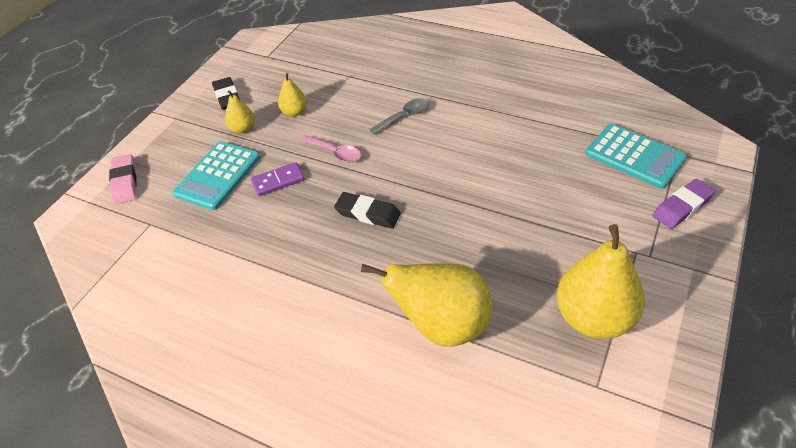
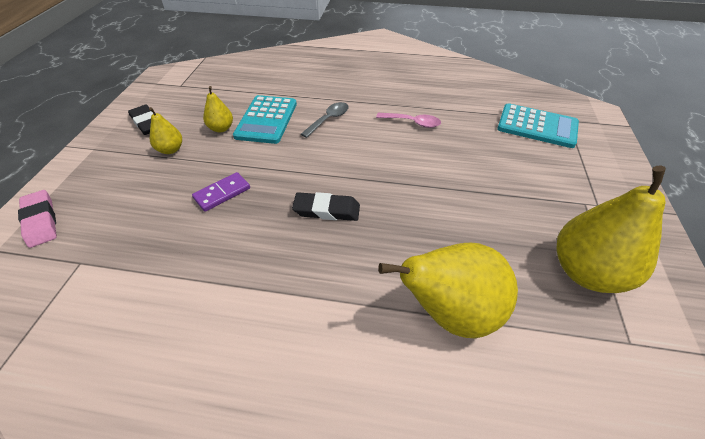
camera: 20 degrees left, 0 degrees up
turquoise calculator [172,141,260,210] -> turquoise calculator moved to [233,95,297,144]
pink spoon [300,135,361,163] -> pink spoon moved to [376,113,441,128]
purple eraser [652,179,715,229] -> none

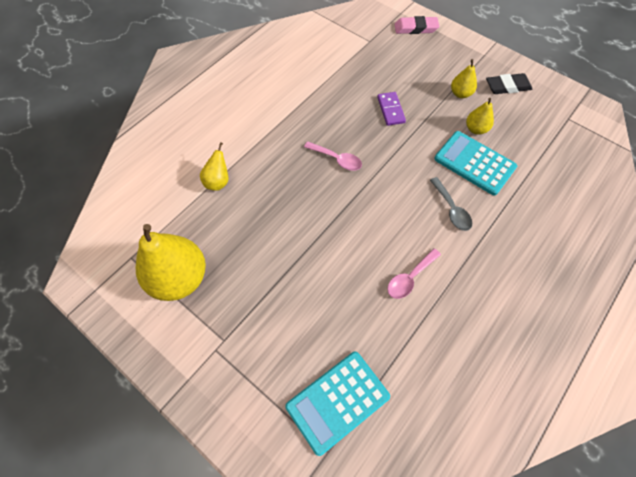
camera: 120 degrees right, 15 degrees up
black eraser [292,192,360,221] -> pink spoon [304,141,362,171]
yellow pear [378,243,518,338] -> yellow pear [200,142,229,191], size x0.49

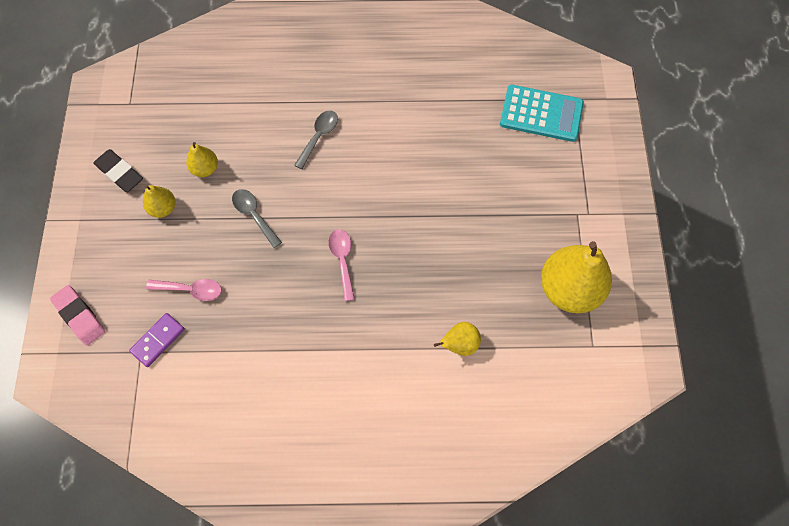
camera: 130 degrees left, 5 degrees up
purple domino [377,92,406,126] -> purple domino moved to [129,313,185,367]
pink spoon [387,248,441,299] -> pink spoon moved to [146,279,222,301]
turquoise calculator [434,131,517,196] -> none
none -> grey spoon [232,189,282,248]

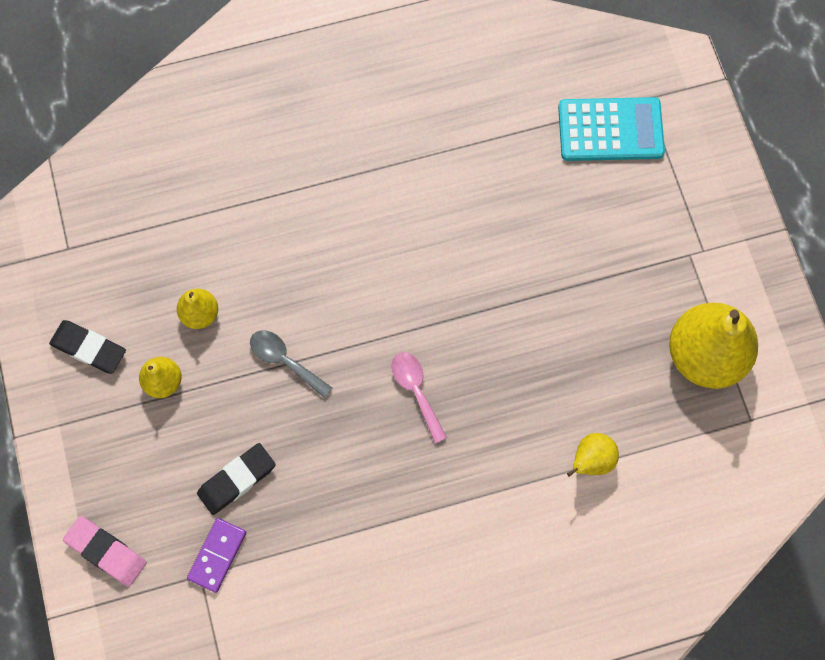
camera: 15 degrees left, 5 degrees up
pink spoon [146,279,222,301] -> black eraser [197,443,276,515]
grey spoon [294,111,338,169] -> none

